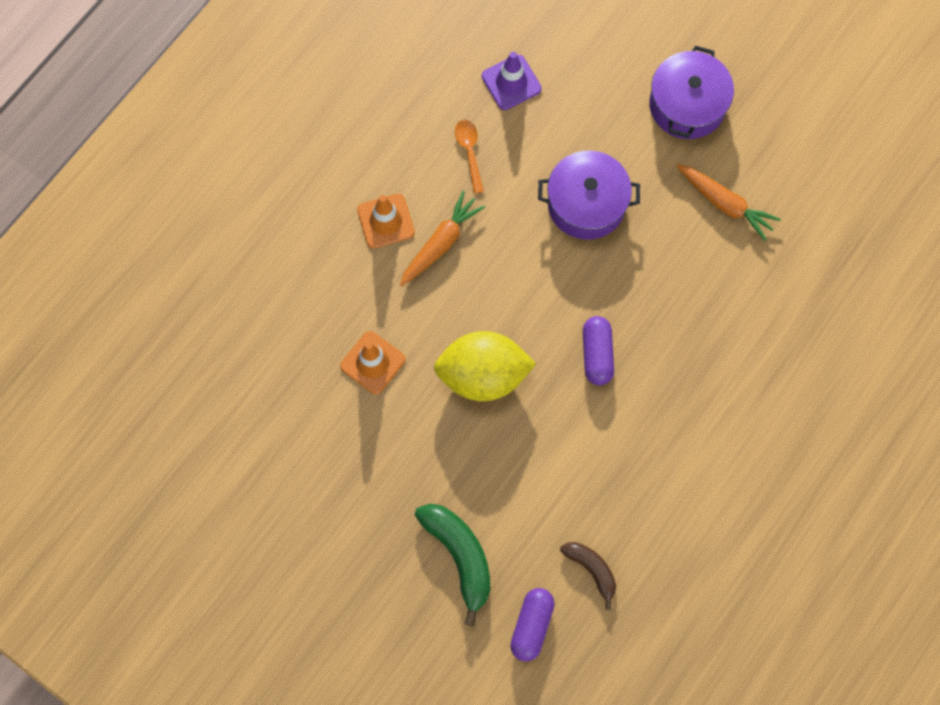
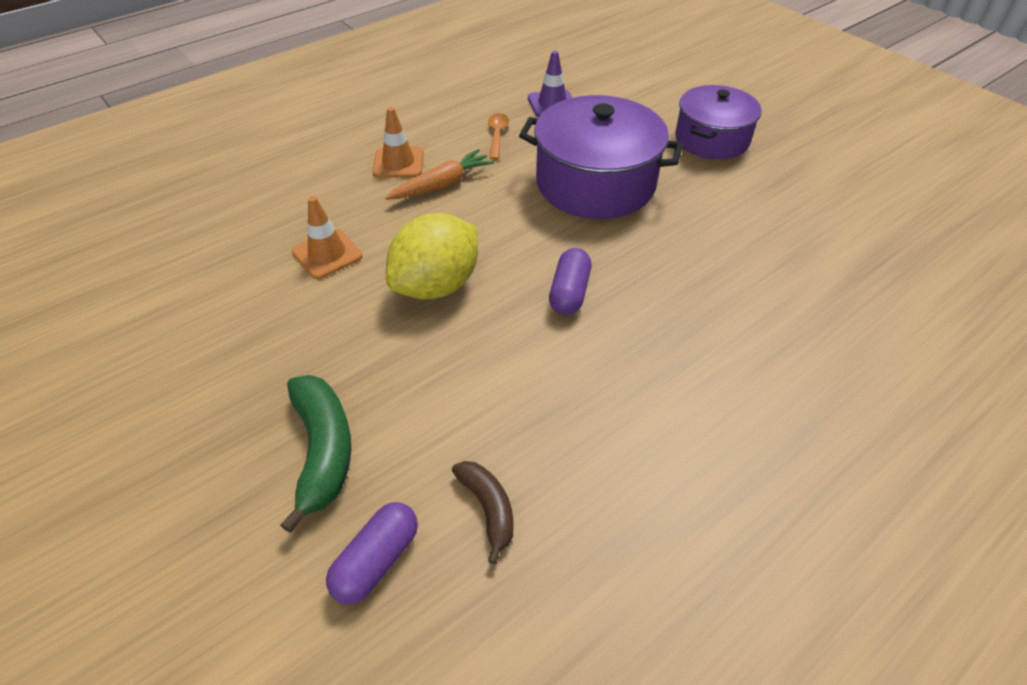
camera: 15 degrees right, 25 degrees down
yellow lemon [434,331,536,401] -> yellow lemon turned 60 degrees counterclockwise [386,213,478,300]
purple pot [538,150,640,240] -> purple pot [519,95,683,219], size x1.50
orange carrot [676,164,781,241] -> none

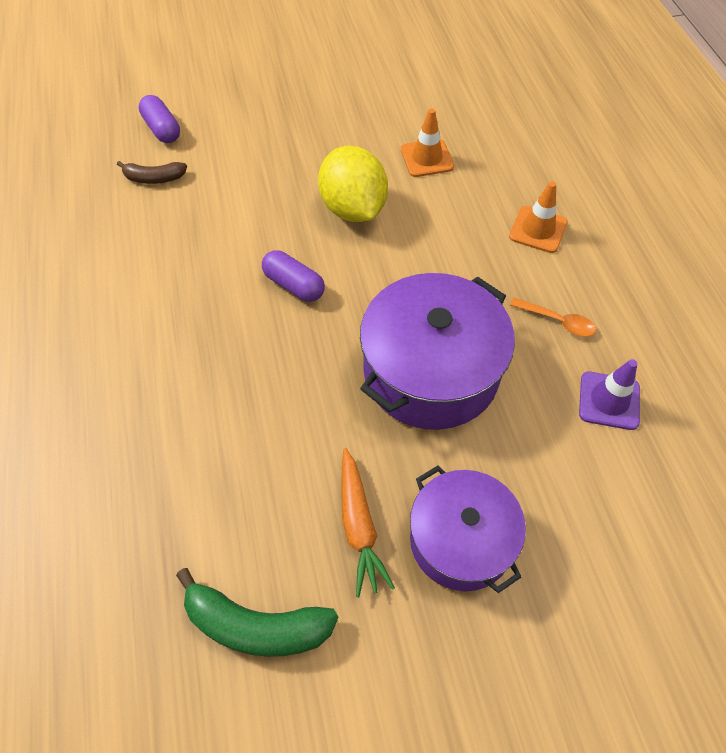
camera: 115 degrees right, 10 degrees up
green banana [280,375,351,533] -> green banana moved to [176,568,339,657]
orange carrot [385,149,495,200] -> orange carrot moved to [341,448,395,597]

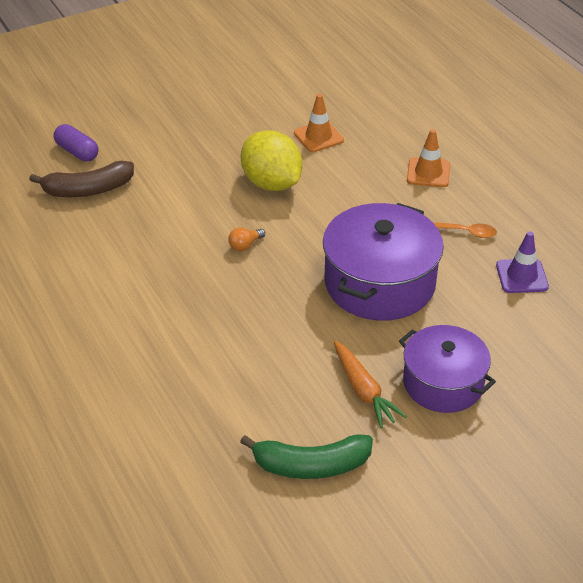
camera: 15 degrees left, 15 degrees down
brown banana [117,161,187,184] -> brown banana [29,161,134,197], size x1.64
purple capsule [262,250,325,302] -> orange light bulb [228,227,265,251]

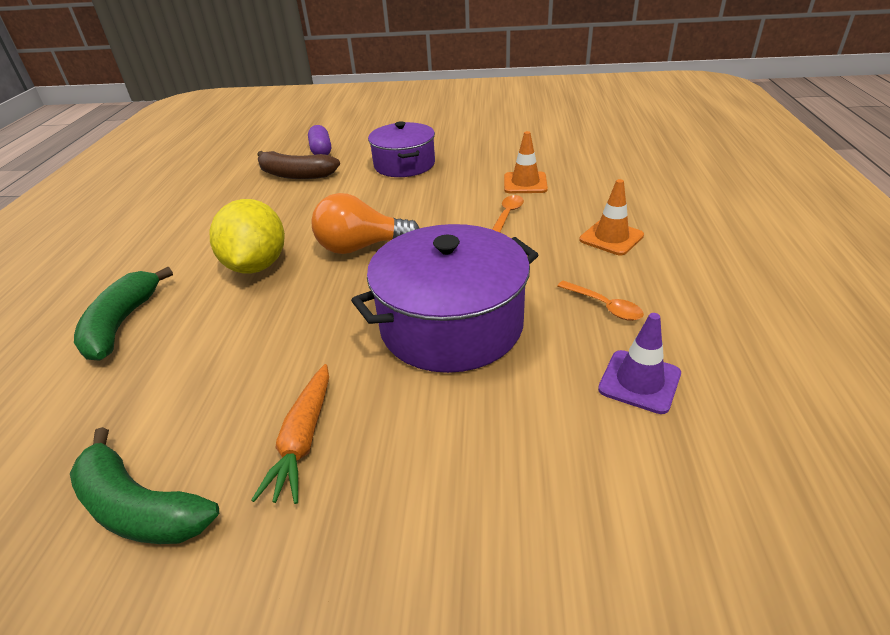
camera: 35 degrees right, 5 degrees down
orange light bulb [228,227,265,251] -> orange light bulb [311,193,420,254], size x2.23
yellow lemon [241,130,302,191] -> yellow lemon moved to [210,199,285,274]
purple pot [399,325,496,413] -> purple pot moved to [368,121,435,177]
none -> green banana [74,267,173,361]
none -> orange spoon [492,195,524,232]

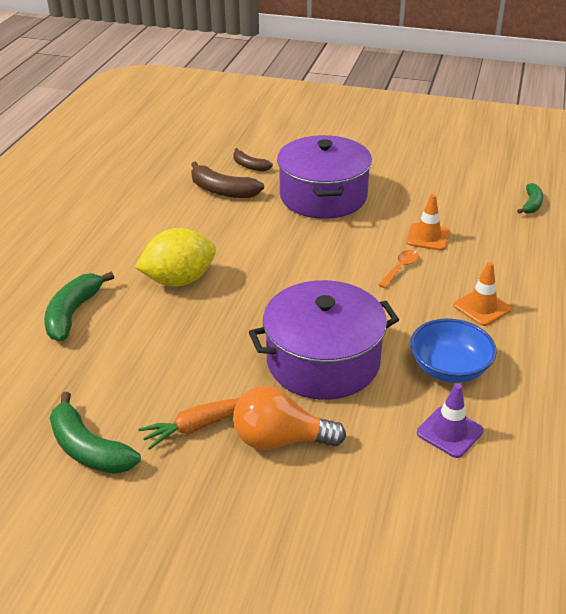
camera: 10 degrees right, 0 degrees up
yellow lemon [210,199,285,274] -> yellow lemon turned 60 degrees clockwise [135,228,216,287]
orange carrot [251,364,329,504] -> orange carrot turned 45 degrees clockwise [139,398,240,450]
purple capsule [308,125,331,155] -> brown banana [233,148,273,171]
orange light bulb [311,193,420,254] -> orange light bulb moved to [233,386,346,450]
purple pot [368,121,435,177] -> purple pot [277,135,372,219], size x1.50
orange spoon [557,281,644,321] -> blue bowl [410,319,497,383]
none -> green banana [517,183,543,214]

